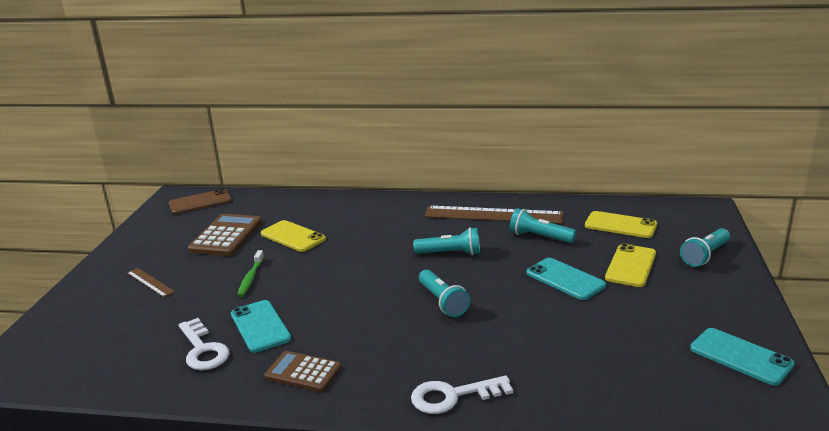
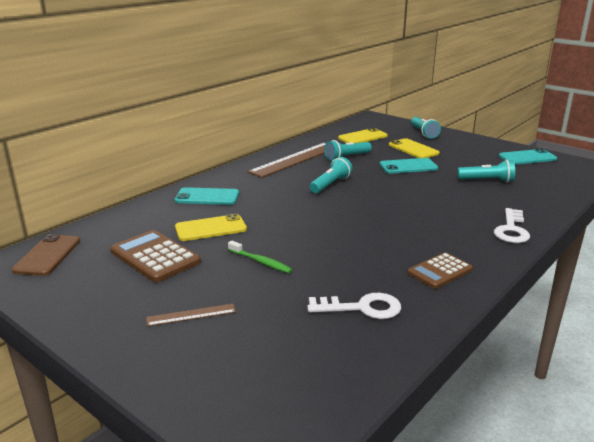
camera: 60 degrees left, 0 degrees up
turquoise phone [231,300,292,353] -> turquoise phone moved to [175,187,239,205]
turquoise flashlight [419,269,470,317] -> turquoise flashlight moved to [457,159,515,182]

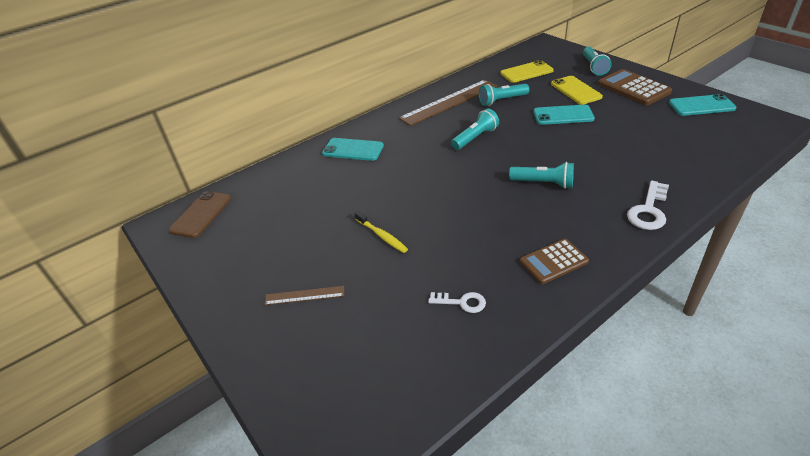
camera: 15 degrees right, 15 degrees up
brown calculator [110,230,201,282] -> brown calculator moved to [598,69,672,105]
yellow phone [175,214,247,241] -> none
green toothbrush [228,240,293,273] -> yellow toothbrush [355,211,408,253]
white key [307,293,401,319] -> white key [428,292,486,313], size x0.63
turquoise flashlight [457,159,515,182] -> turquoise flashlight moved to [509,162,574,189]

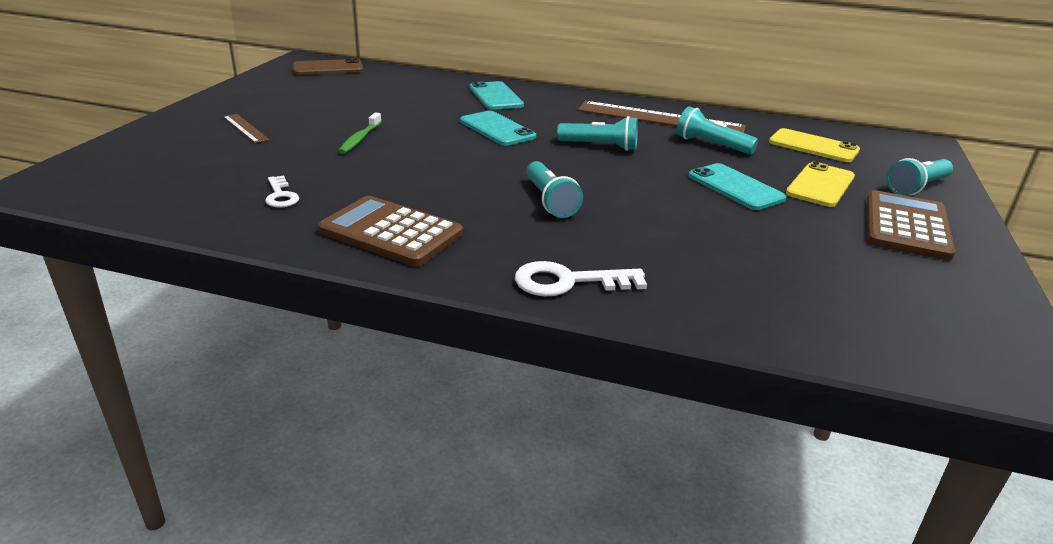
camera: 50 degrees right, 10 degrees down
yellow toothbrush [355,211,408,253] -> green toothbrush [338,112,382,154]
brown calculator [520,239,589,284] -> brown calculator [318,196,463,267], size x1.51
turquoise phone [669,94,737,116] -> turquoise phone moved to [460,111,536,146]

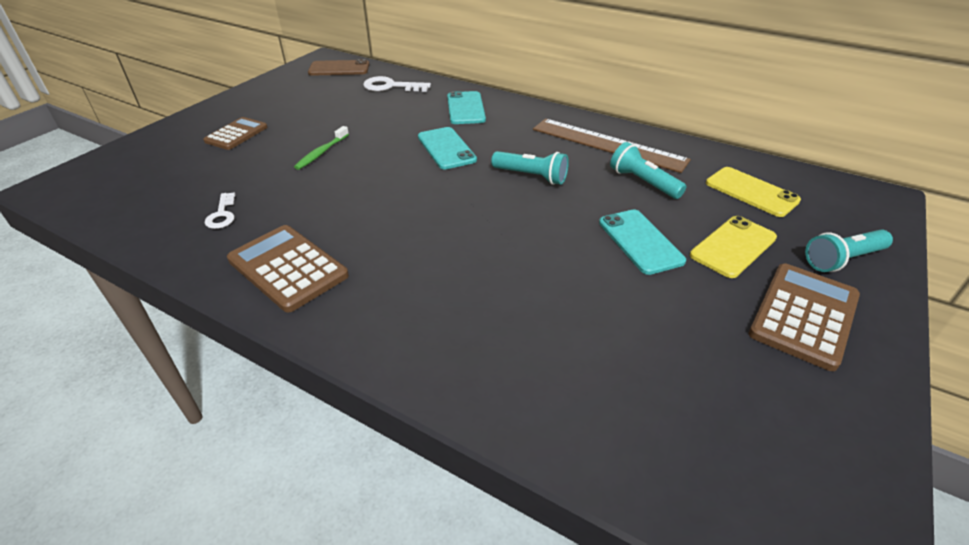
camera: 15 degrees right, 10 degrees up
brown ruler [223,114,270,143] -> brown calculator [203,117,267,150]
white key [515,261,647,296] -> white key moved to [363,76,431,92]
turquoise flashlight [526,161,583,218] -> none

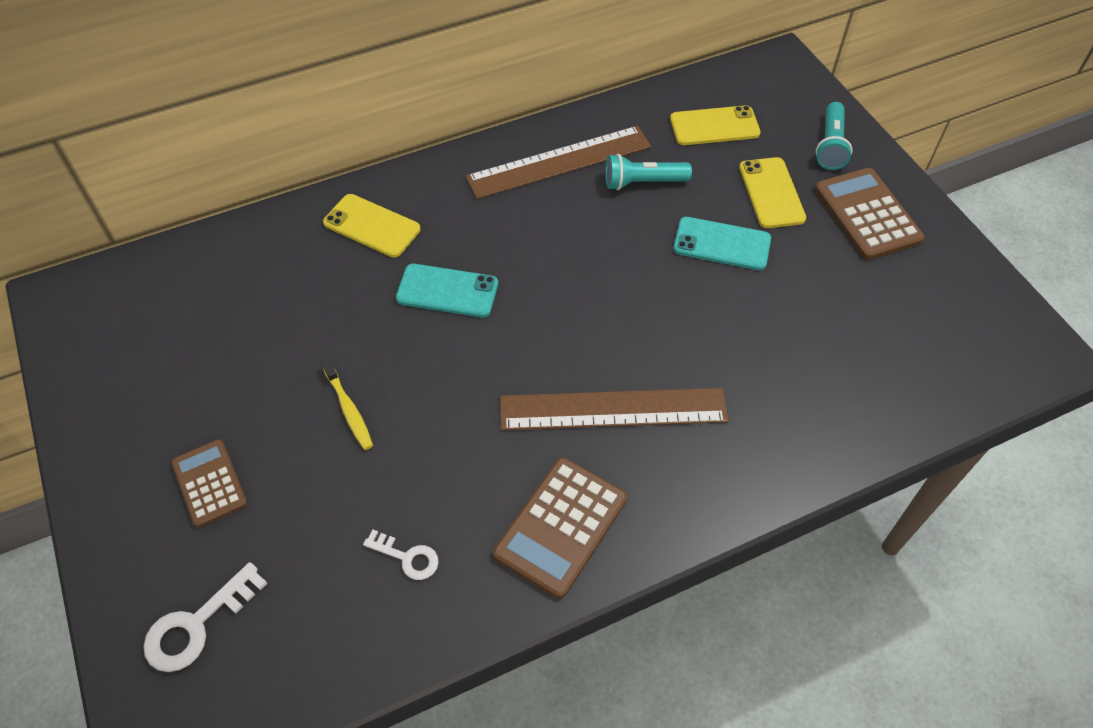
camera: 55 degrees left, 15 degrees up
brown calculator [227,225,349,313] -> brown calculator turned 45 degrees counterclockwise [493,457,627,599]
green toothbrush [294,126,349,170] -> yellow toothbrush [321,359,373,450]
brown phone [308,59,370,76] -> none
white key [363,76,431,92] -> white key moved to [143,562,268,672]
turquoise phone [447,91,486,124] -> yellow phone [323,194,421,258]
turquoise flashlight [491,151,569,185] -> none
none -> brown ruler [500,388,729,430]

